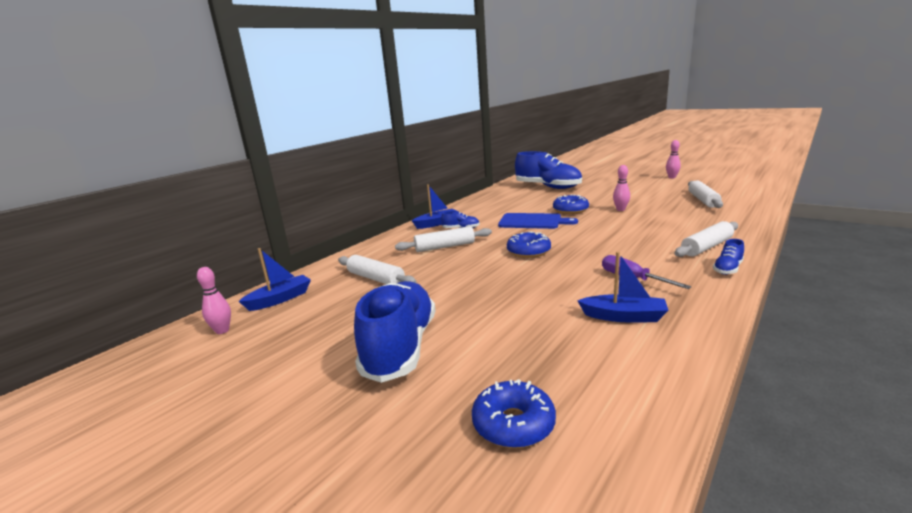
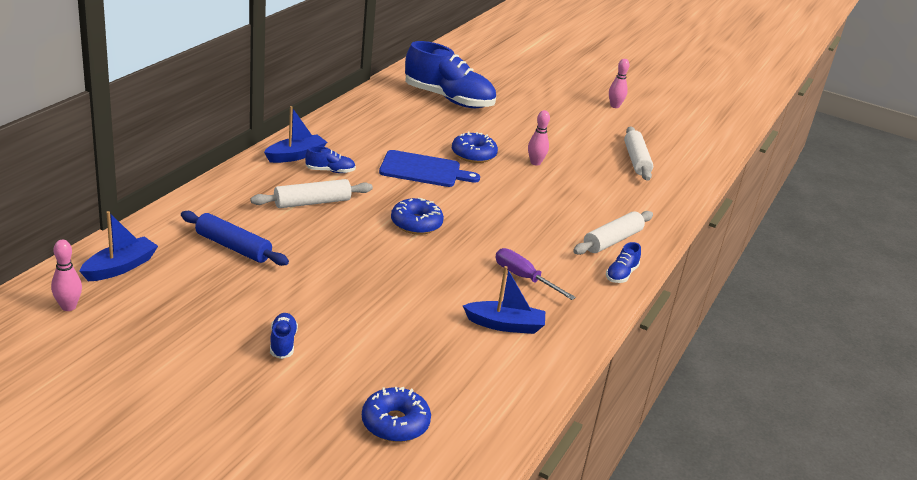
camera: 15 degrees left, 10 degrees up
white rolling pin [338,255,417,284] -> blue rolling pin [181,211,289,266]
blue shoe [354,281,436,383] -> blue shoe [270,313,298,359], size x0.42

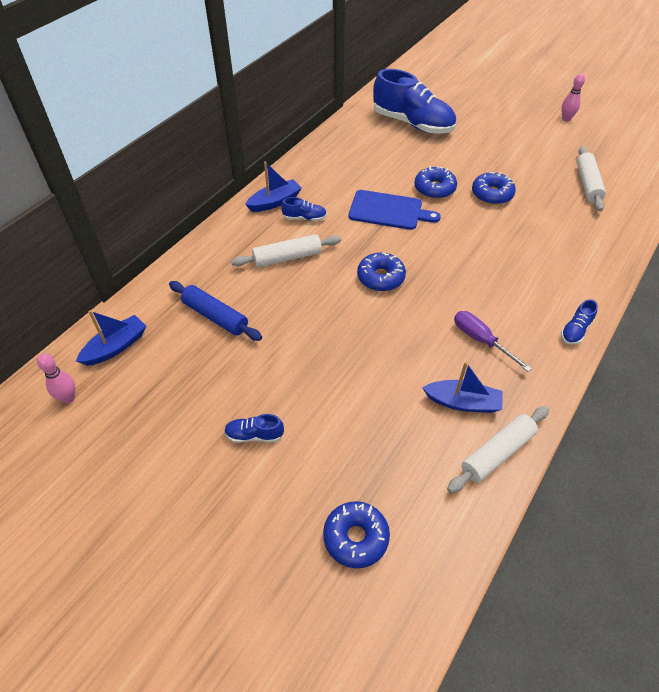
camera: 10 degrees right, 20 degrees up
blue shoe [270,313,298,359] -> blue shoe turned 90 degrees counterclockwise [224,414,284,443]
pink bowling pin [528,110,550,166] -> blue donut [472,172,516,205]
white rolling pin [573,211,653,255] -> white rolling pin moved to [447,406,549,493]

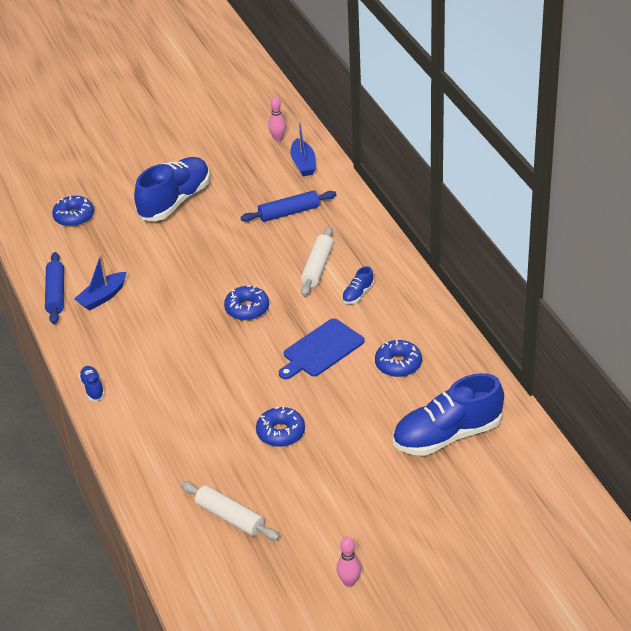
camera: 125 degrees right, 10 degrees down
blue shoe [224,414,284,443] -> blue shoe [134,157,210,221], size x2.38
blue boat [245,161,302,212] -> none
blue donut [415,166,457,199] -> blue donut moved to [375,340,422,377]
white rolling pin [447,406,549,493] -> blue rolling pin [45,252,64,324]
purple screwdriver [454,311,532,372] -> none

